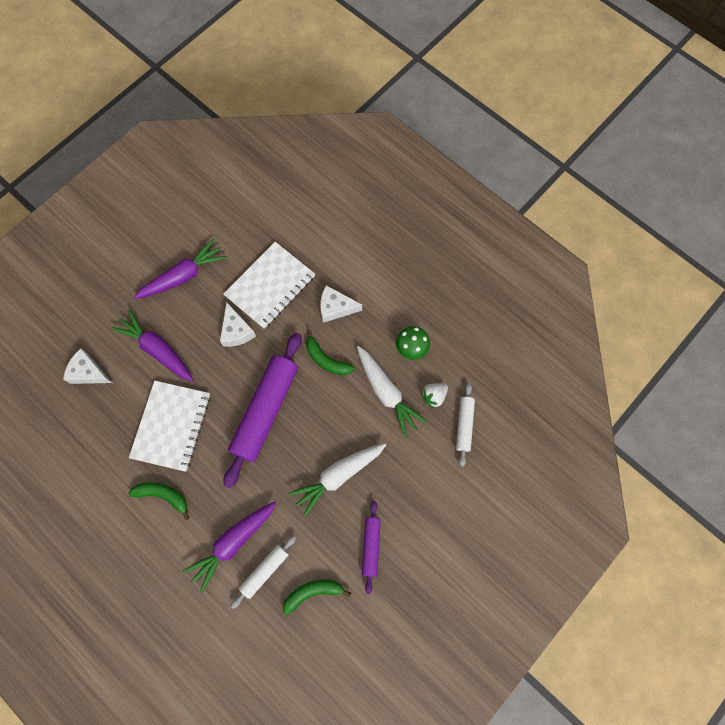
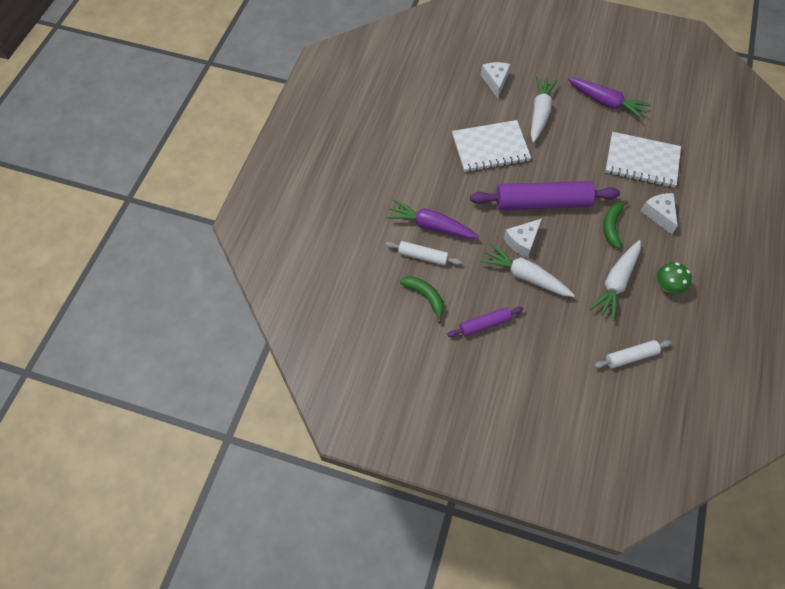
camera: 65 degrees right, 10 degrees down
purple carrot [111,309,193,381] -> white carrot [531,75,558,143]
green banana [128,482,190,520] -> none
white cheese [220,302,256,347] -> white cheese moved to [504,218,542,258]
white strawberry [421,383,448,408] -> none

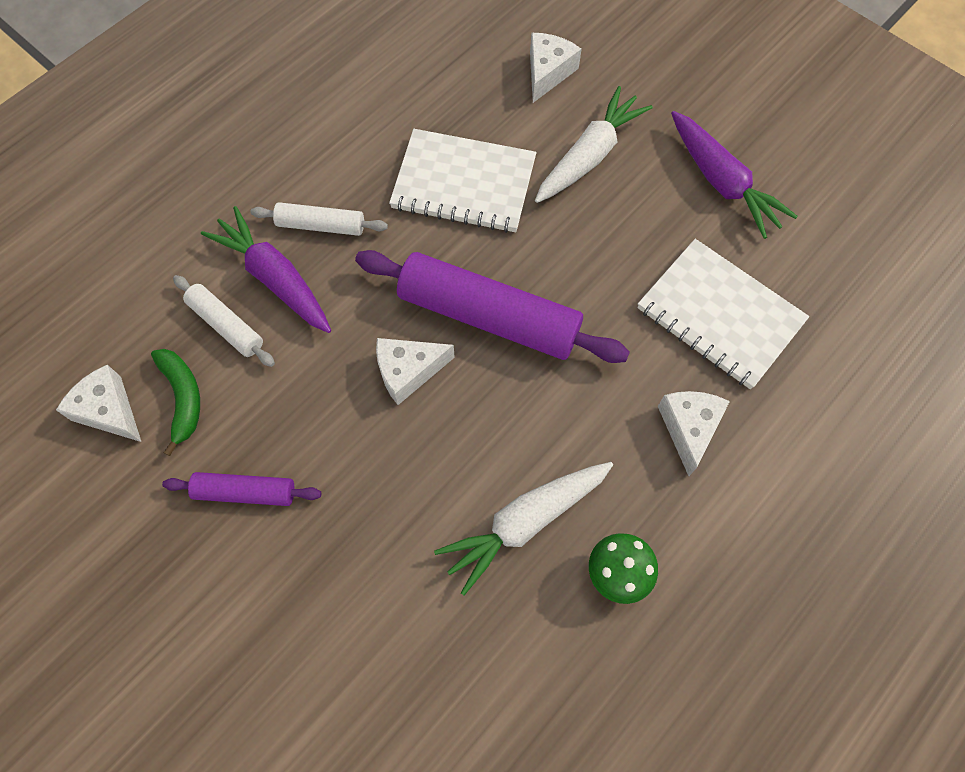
camera: 25 degrees right, 5 degrees up
white carrot [480,243,575,297] -> none
white rolling pin [594,340,672,368] -> white rolling pin moved to [250,202,388,236]
green banana [603,200,629,248] -> none
none -> white cheese [56,365,141,442]

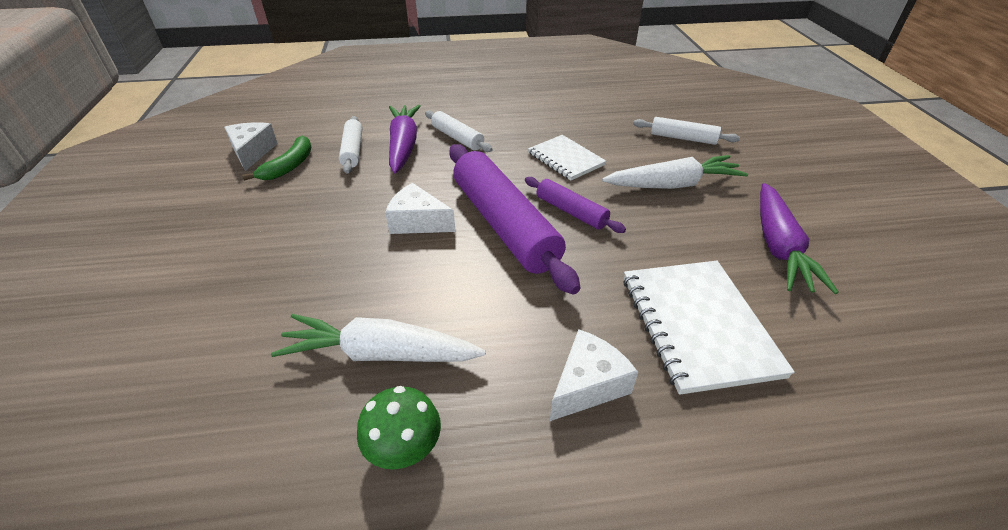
camera: 40 degrees right, 25 degrees down
purple rolling pin [162,472,321,506] -> purple rolling pin moved to [525,177,626,233]
white notebook [389,129,536,233] -> white notebook [528,135,606,181], size x0.63
white cheese [530,33,582,103] -> white rolling pin [633,117,740,145]

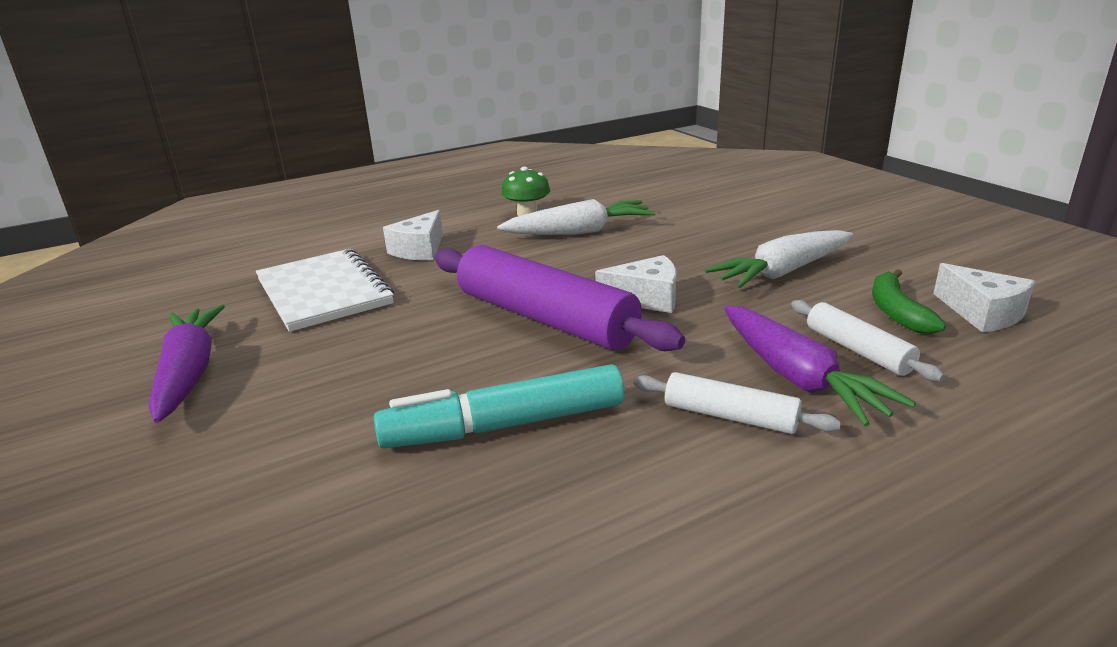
camera: 160 degrees right, 15 degrees down
purple rolling pin [525,177,626,233] -> none
white notebook [528,135,606,181] -> turquoise marker [374,364,624,448]
white carrot [602,155,748,189] -> white carrot moved to [705,230,853,288]
white rolling pin [633,117,740,145] -> none

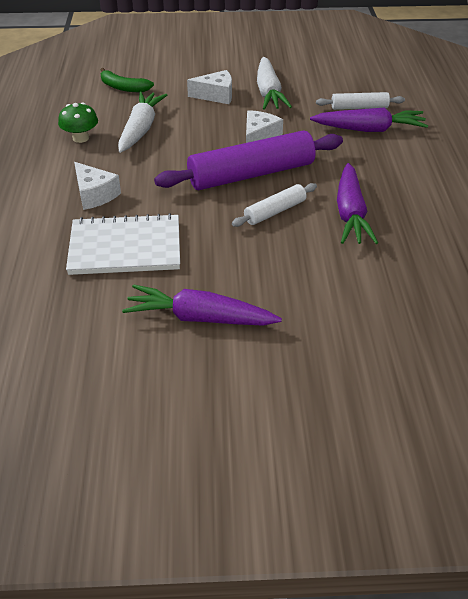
camera: 65 degrees left, 15 degrees up
turquoise marker [374,364,624,448] -> purple carrot [337,163,378,244]
white rolling pin [633,372,841,434] -> white rolling pin moved to [232,183,317,227]
green banana [872,269,946,334] -> green banana moved to [101,68,154,92]
white cheese [933,263,1035,333] -> white cheese moved to [187,70,232,104]

